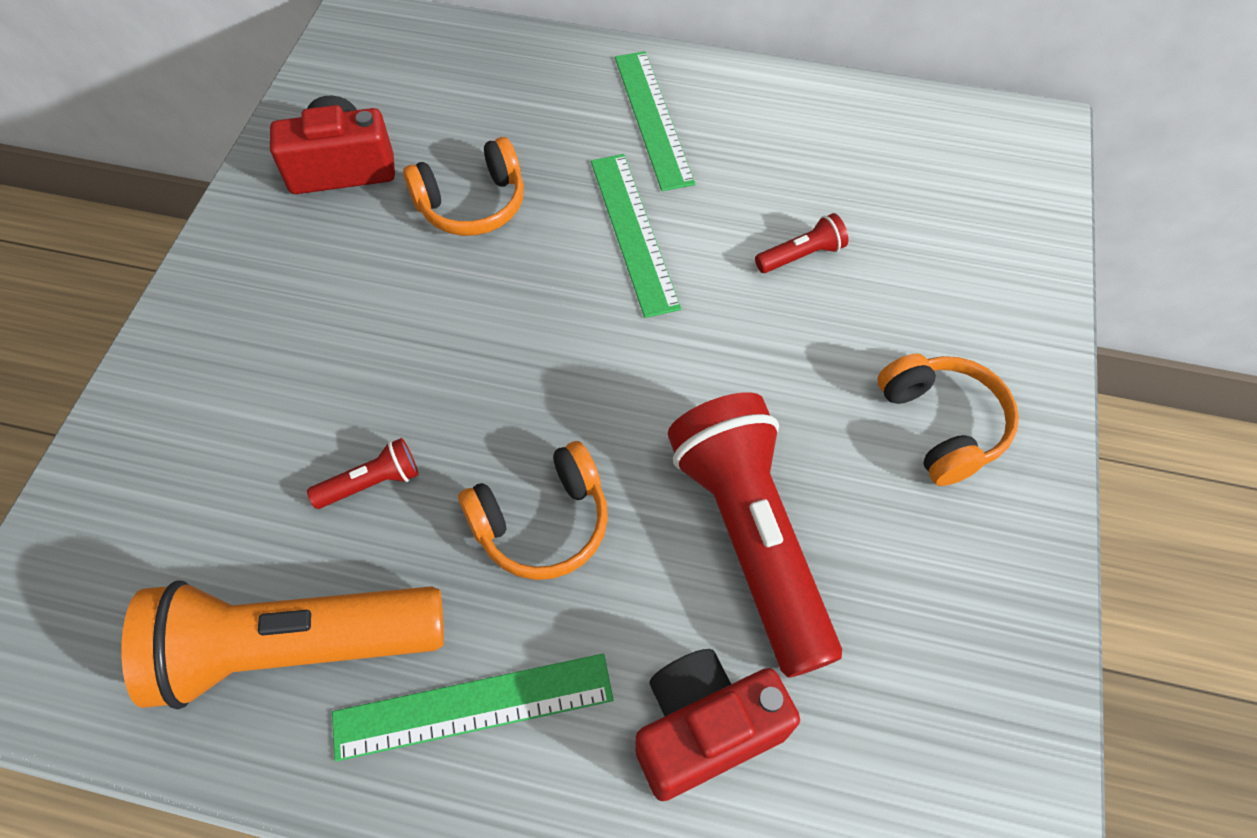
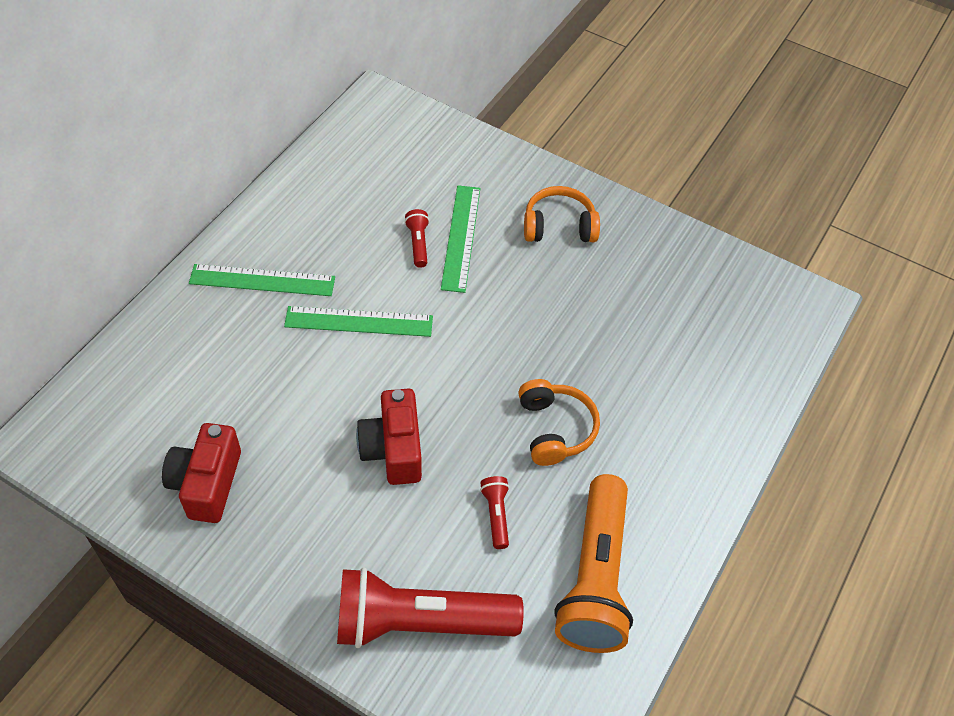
camera: 75 degrees left, 5 degrees down
green ruler [332,654,614,762] -> green ruler moved to [441,185,480,293]
orange headphones [403,137,524,236] -> none
red camera [635,649,800,801] -> red camera moved to [356,388,422,485]
red flashlight [668,392,842,678] -> red flashlight moved to [337,567,524,648]

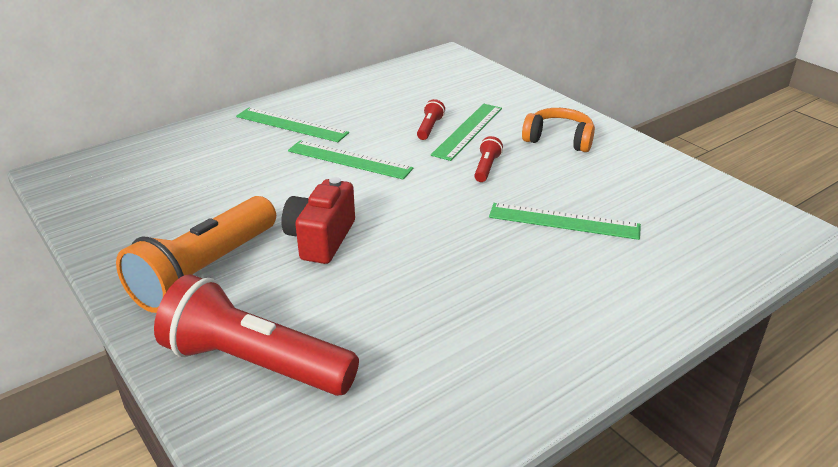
camera: 25 degrees right, 20 degrees down
red camera [162,423,241,523] -> none
red flashlight [480,476,509,549] -> red flashlight moved to [474,136,503,182]
orange headphones [518,379,600,466] -> none
orange flashlight [555,474,633,653] -> orange flashlight moved to [116,196,276,313]
none -> green ruler [489,203,641,240]

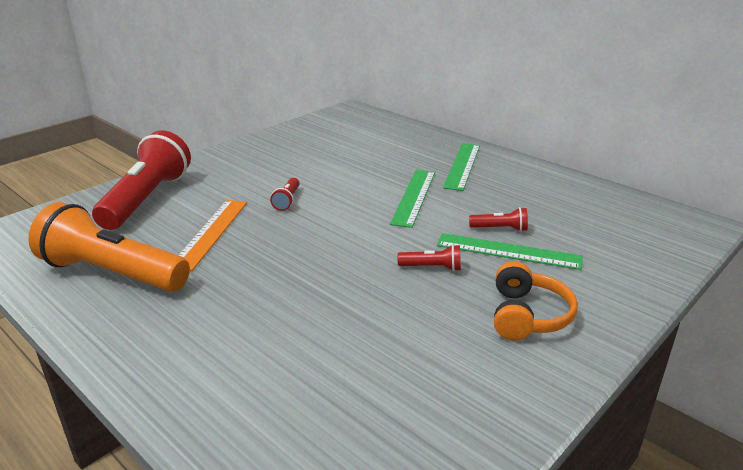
camera: 80 degrees right, 5 degrees down
orange flashlight [116,196,276,313] -> orange flashlight moved to [28,202,190,292]
red camera [281,177,355,264] -> red flashlight [270,178,300,211]
green ruler [489,203,641,240] -> none
none -> orange ruler [178,200,247,271]

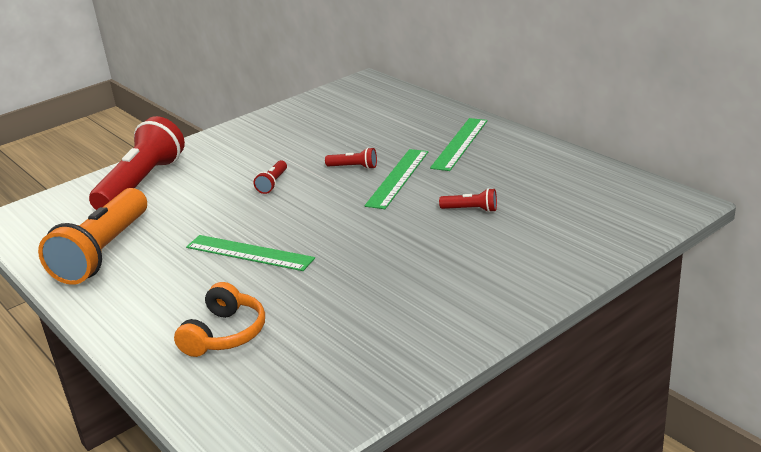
camera: 10 degrees right, 0 degrees up
orange flashlight [28,202,190,292] -> orange flashlight turned 105 degrees counterclockwise [38,188,147,285]
orange ruler [178,200,247,271] -> none
red flashlight [397,244,461,271] -> red flashlight moved to [325,148,377,169]
green ruler [437,233,583,270] -> green ruler moved to [186,235,315,271]
orange headphones [494,261,578,340] -> orange headphones moved to [174,282,265,357]

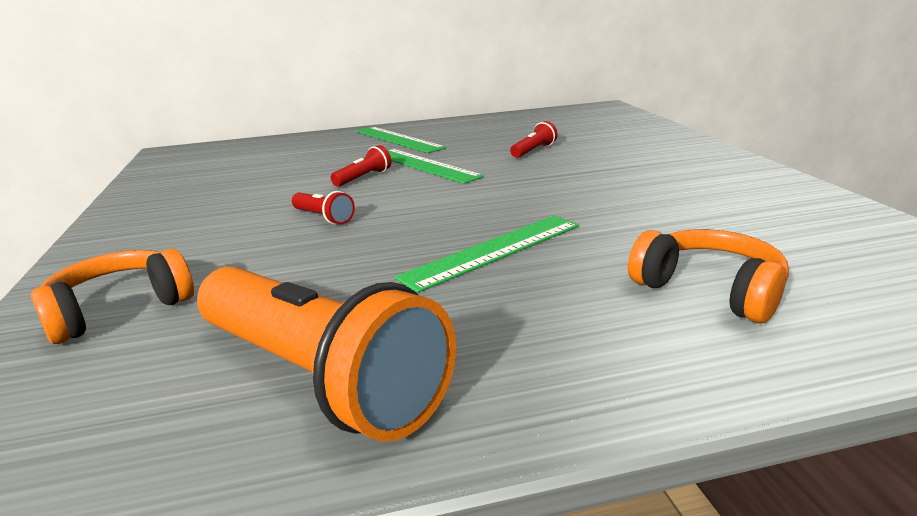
camera: 65 degrees left, 5 degrees down
red flashlight [89,116,185,210] -> orange headphones [31,249,194,344]

